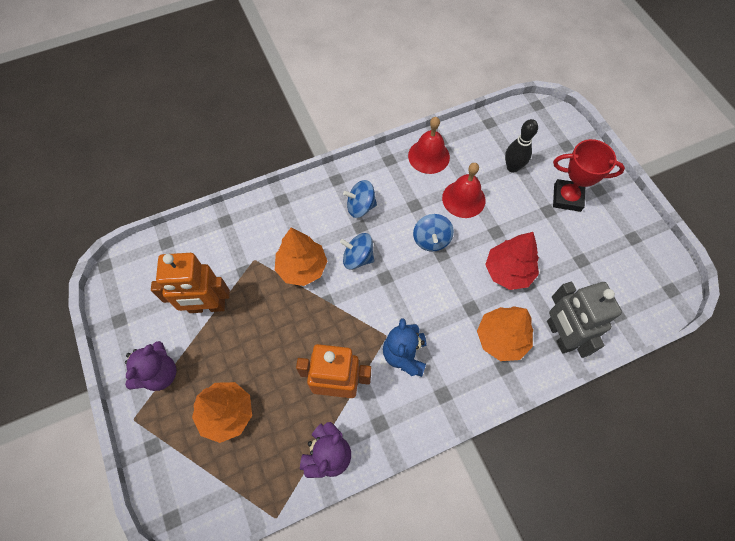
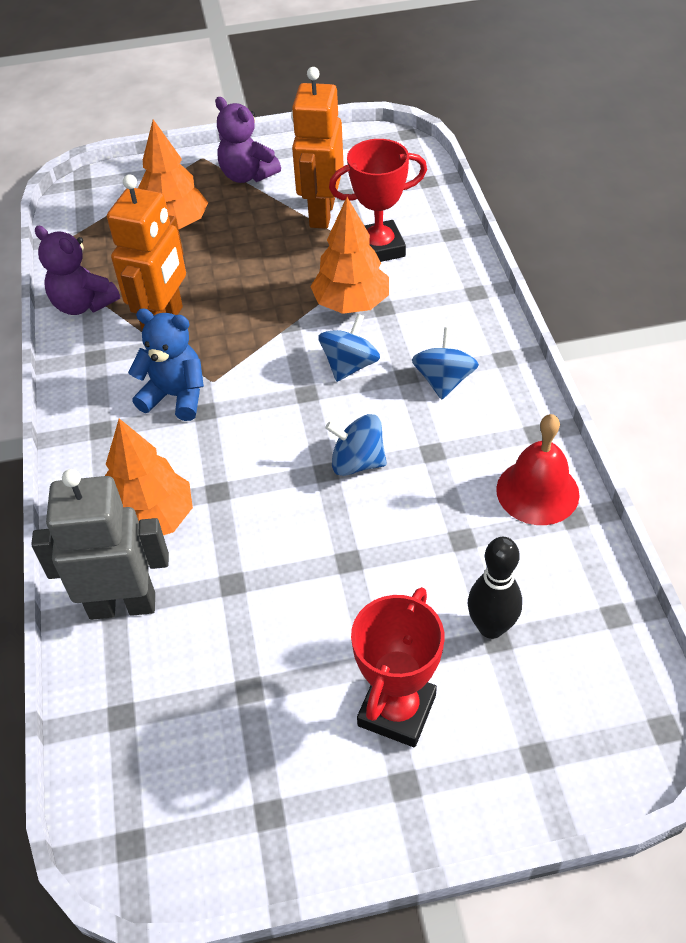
camera: 105 degrees right, 15 degrees down
red bell [442,163,485,218] -> none
red tree [485,232,539,290] -> none
none -> red trophy [329,139,427,262]

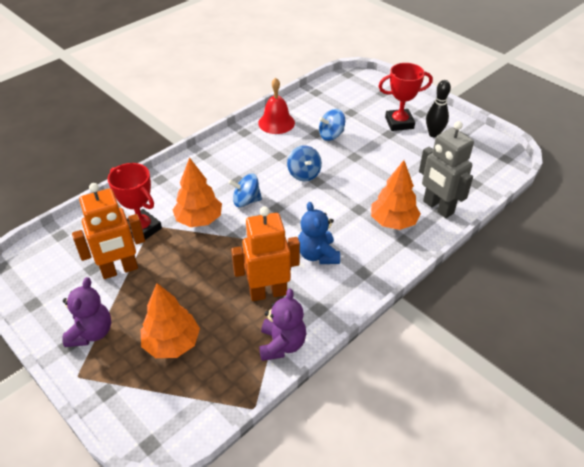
camera: 125 degrees left, 5 degrees down
blue spinning top [412,327,479,400] -> blue spinning top moved to [319,109,345,141]
black bowling pin [468,537,522,639] -> black bowling pin moved to [426,80,451,138]

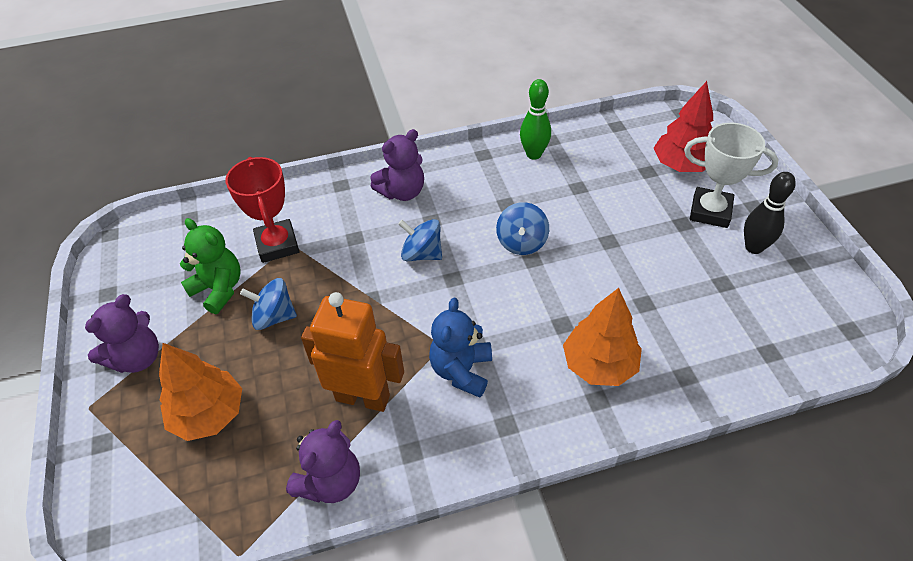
camera: 30 degrees right, 5 degrees up
orange robot [72,183,145,279] -> green teddy bear [180,218,241,314]
orange tree [173,157,222,227] -> none
red bell [258,78,295,134] -> green bowling pin [520,79,551,160]
blue spinning top [319,109,345,141] -> blue spinning top moved to [240,278,297,330]
red trophy [378,63,433,131] -> white trophy [684,123,779,228]
grey robot [419,121,474,218] -> none
none -> purple teddy bear [370,129,424,201]
none -> red tree [654,81,713,172]

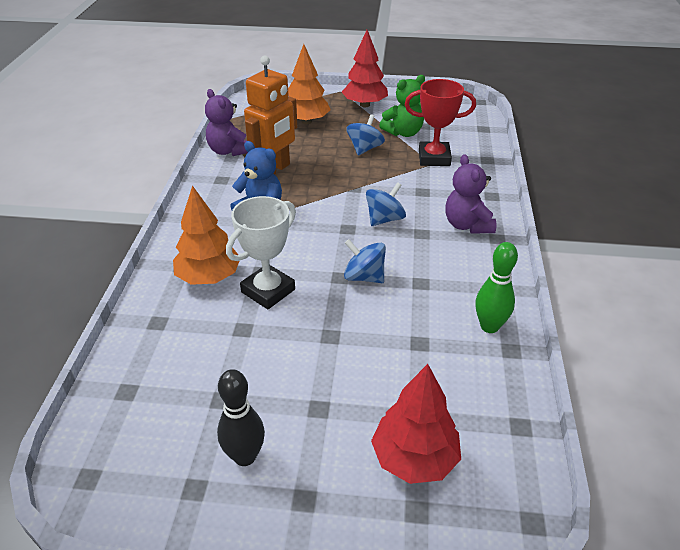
camera: 110 degrees right, 10 degrees down
purple teddy bear [85,294,159,373] -> red tree [342,30,388,107]
white trophy [684,123,779,228] -> white trophy moved to [226,196,296,309]

